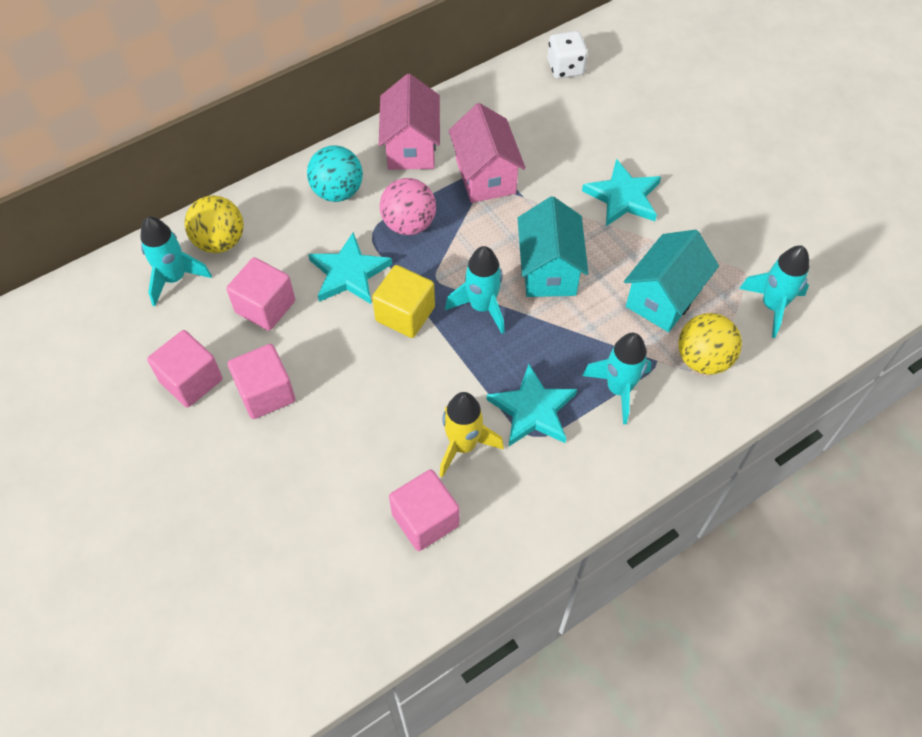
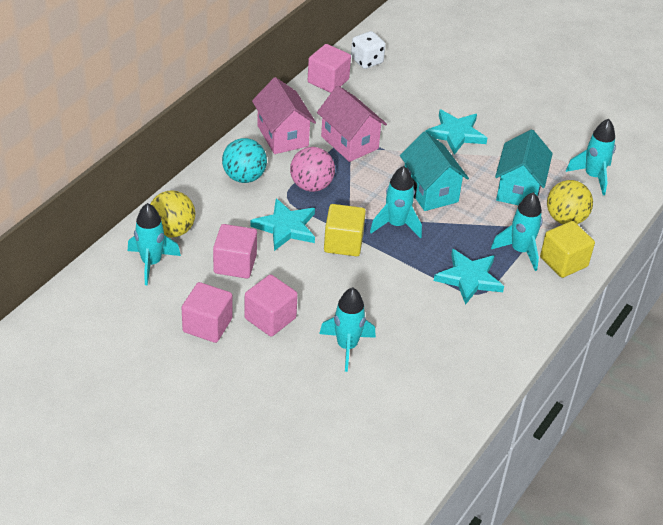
camera: 25 degrees left, 15 degrees down
pink cube [389,469,460,551] -> pink cube moved to [308,44,351,93]
yellow rocket [439,392,504,478] -> none
none -> turquoise rocket [319,287,376,372]
none -> yellow cube [540,221,595,278]

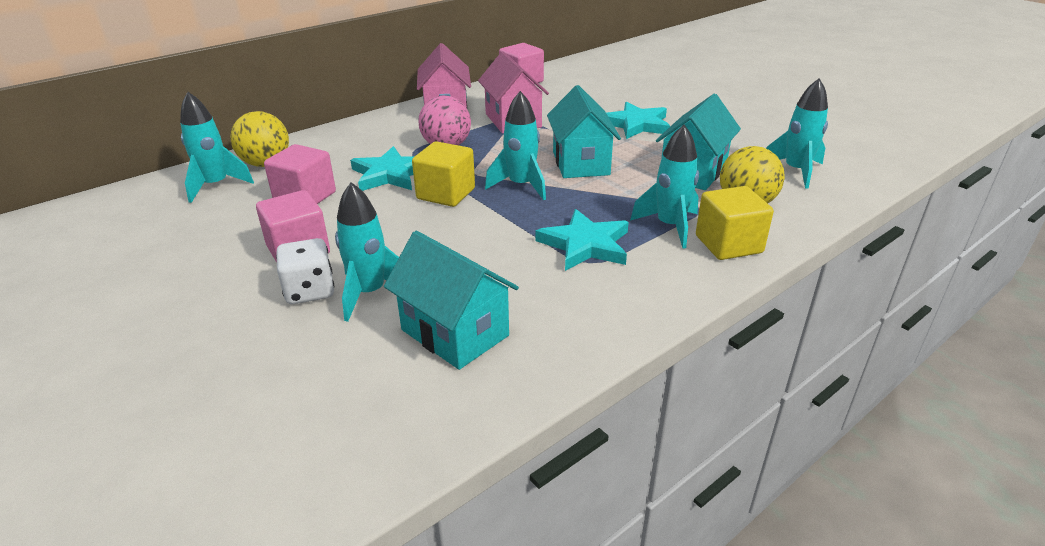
camera: 20 degrees right, 10 degrees down
pink cube [182,282,233,343] -> none
turquoise ball [222,138,267,183] -> none
white dice [351,31,386,69] -> white dice moved to [276,238,334,304]
none -> turquoise house [384,231,519,370]

